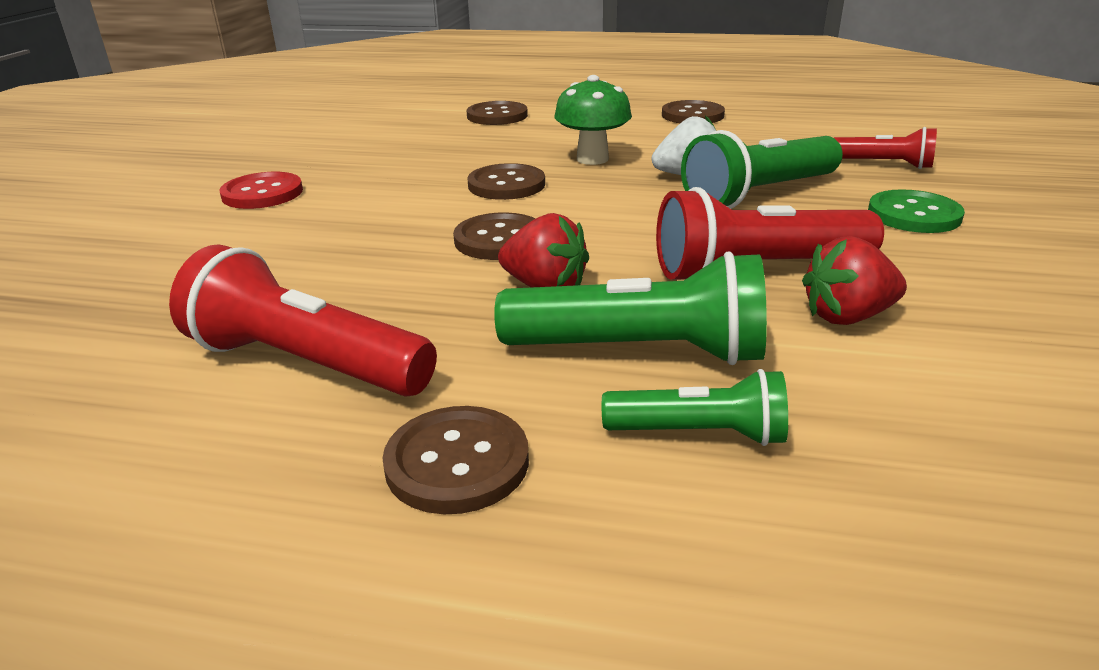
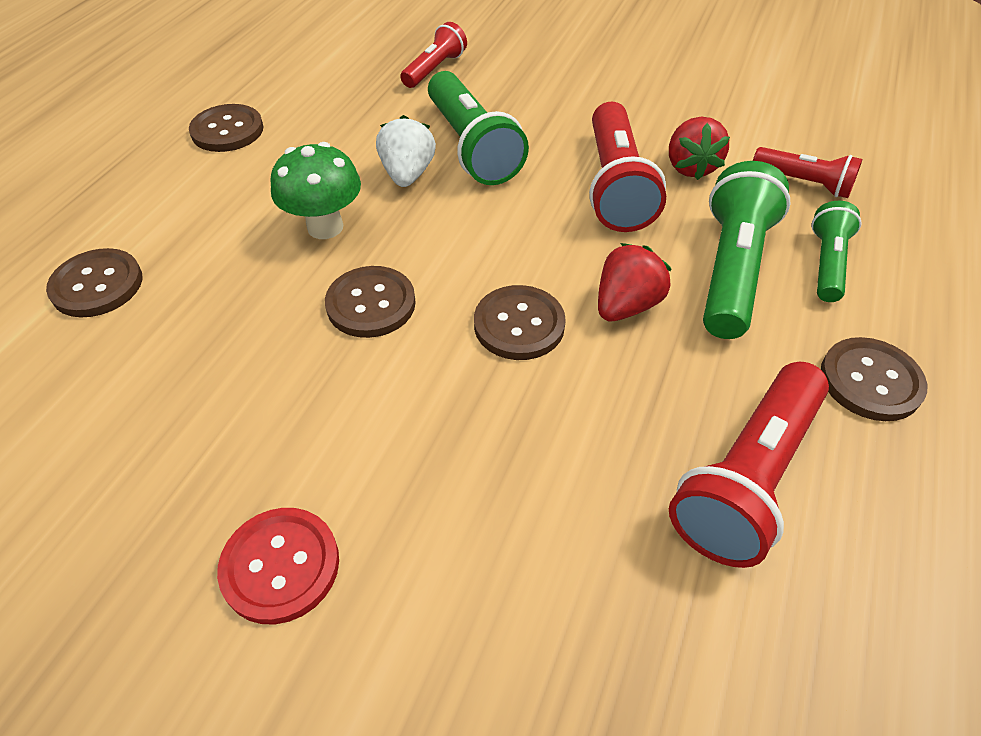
camera: 80 degrees left, 20 degrees up
green button [868,189,965,233] -> none
none -> red flashlight [753,147,862,198]

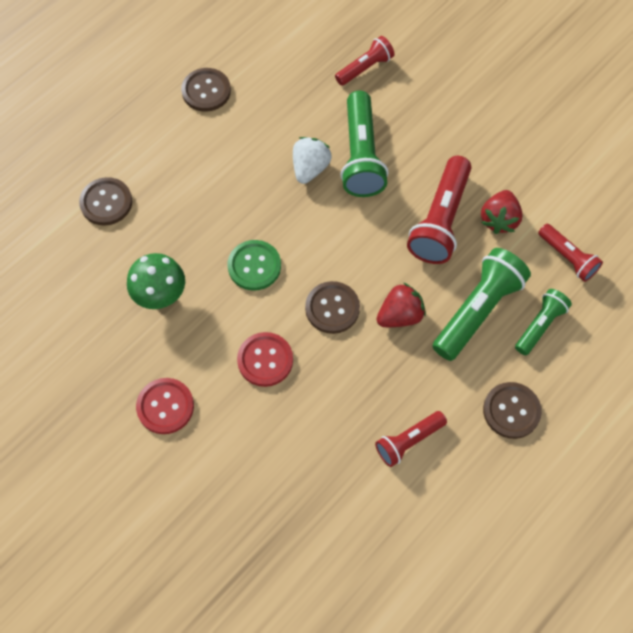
camera: 20 degrees right, 15 degrees up
green mushroom [271,142,361,239] -> green mushroom moved to [127,253,185,309]
brown button [325,266,416,338] -> green button [228,240,281,291]
red flashlight [669,362,829,568] -> red flashlight [375,411,447,467], size x0.59
none -> red button [237,332,293,387]

